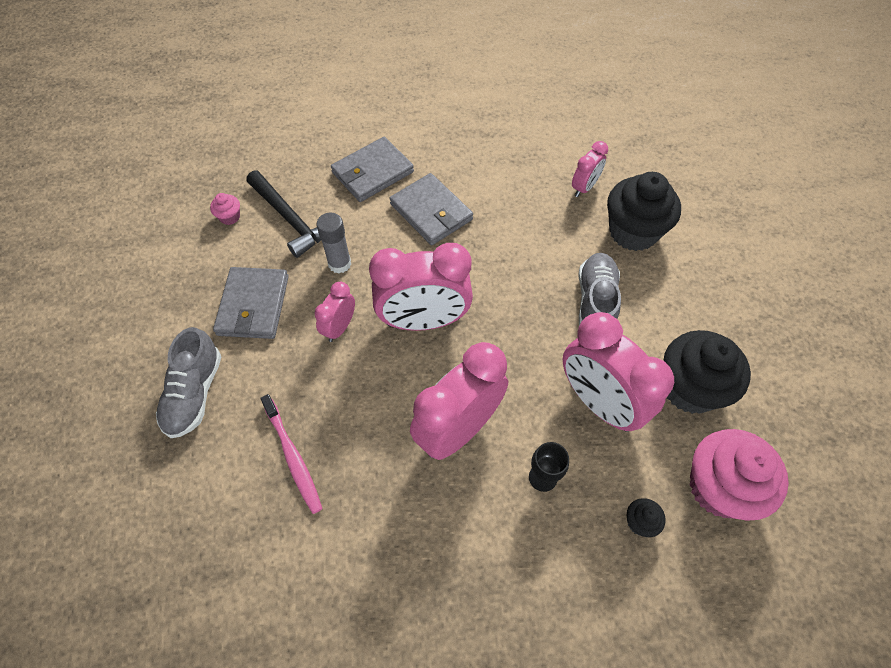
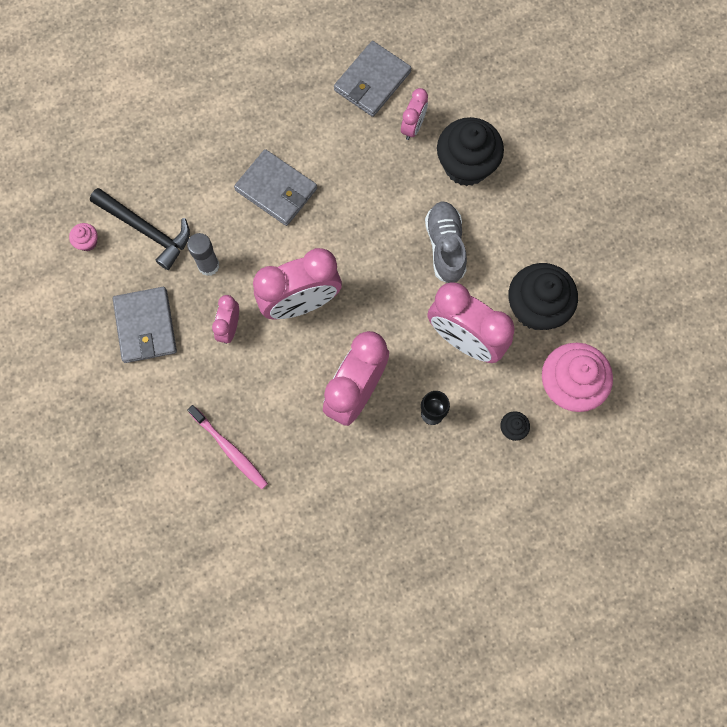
camera: 15 degrees left, 15 degrees up
grey shoe [156,327,221,438] -> none
grey wallet [331,137,414,202] -> grey wallet moved to [334,41,411,117]

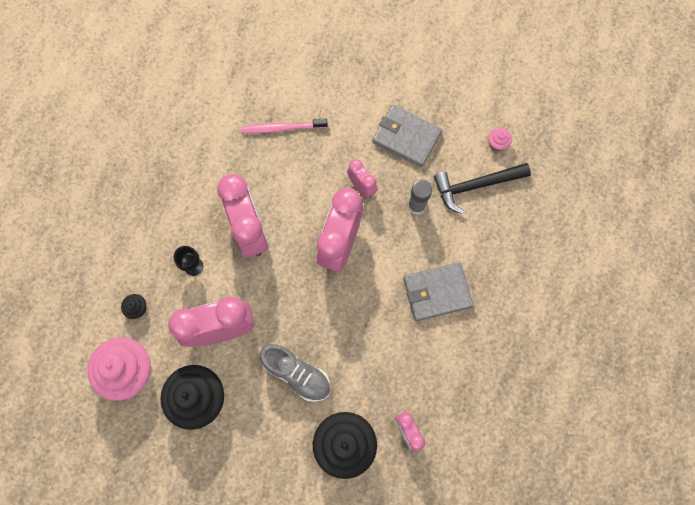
camera: 130 degrees right, 0 degrees up
grey wallet [334,41,411,117] -> none

